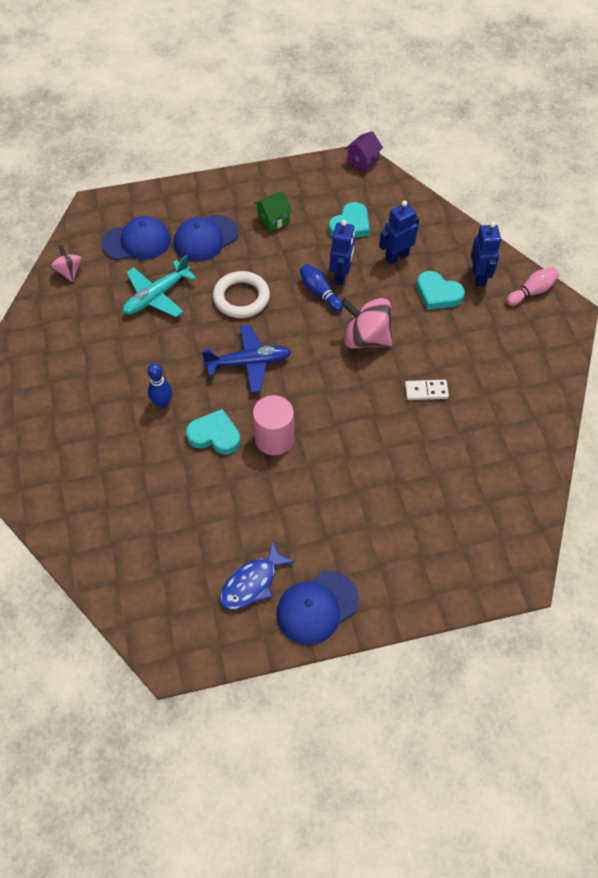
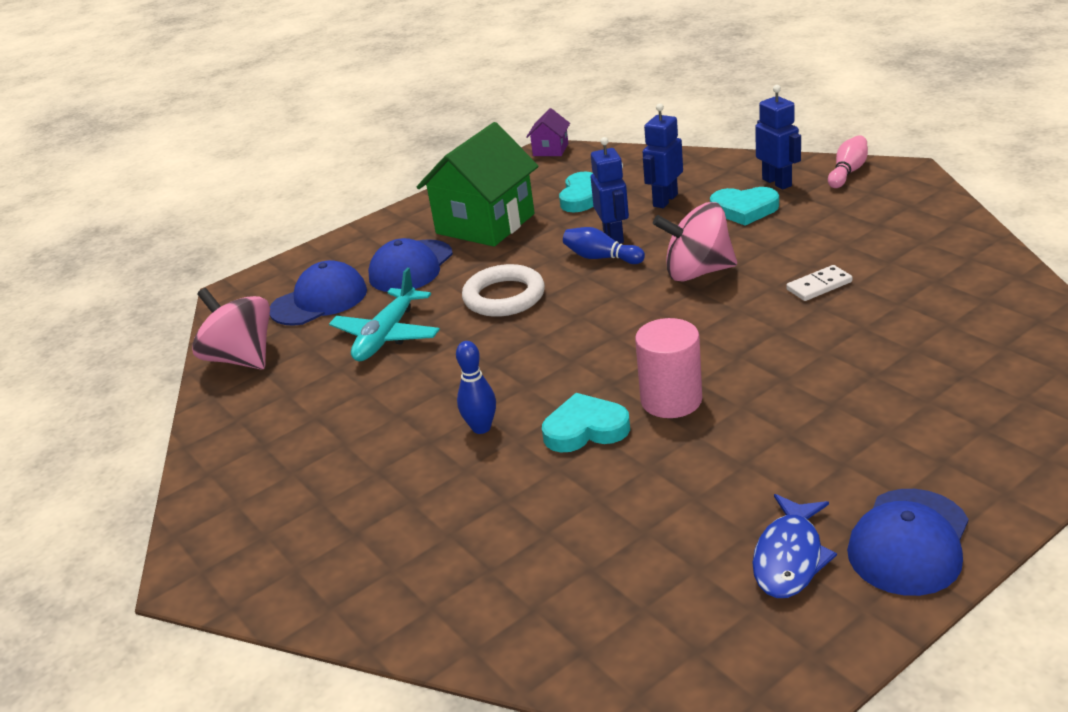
camera: 20 degrees left, 25 degrees down
pink spinning top [50,245,82,282] -> pink spinning top [192,288,270,370], size x1.77
blue plane [202,325,291,393] -> none
green house [254,192,292,231] -> green house [417,122,538,247], size x2.21

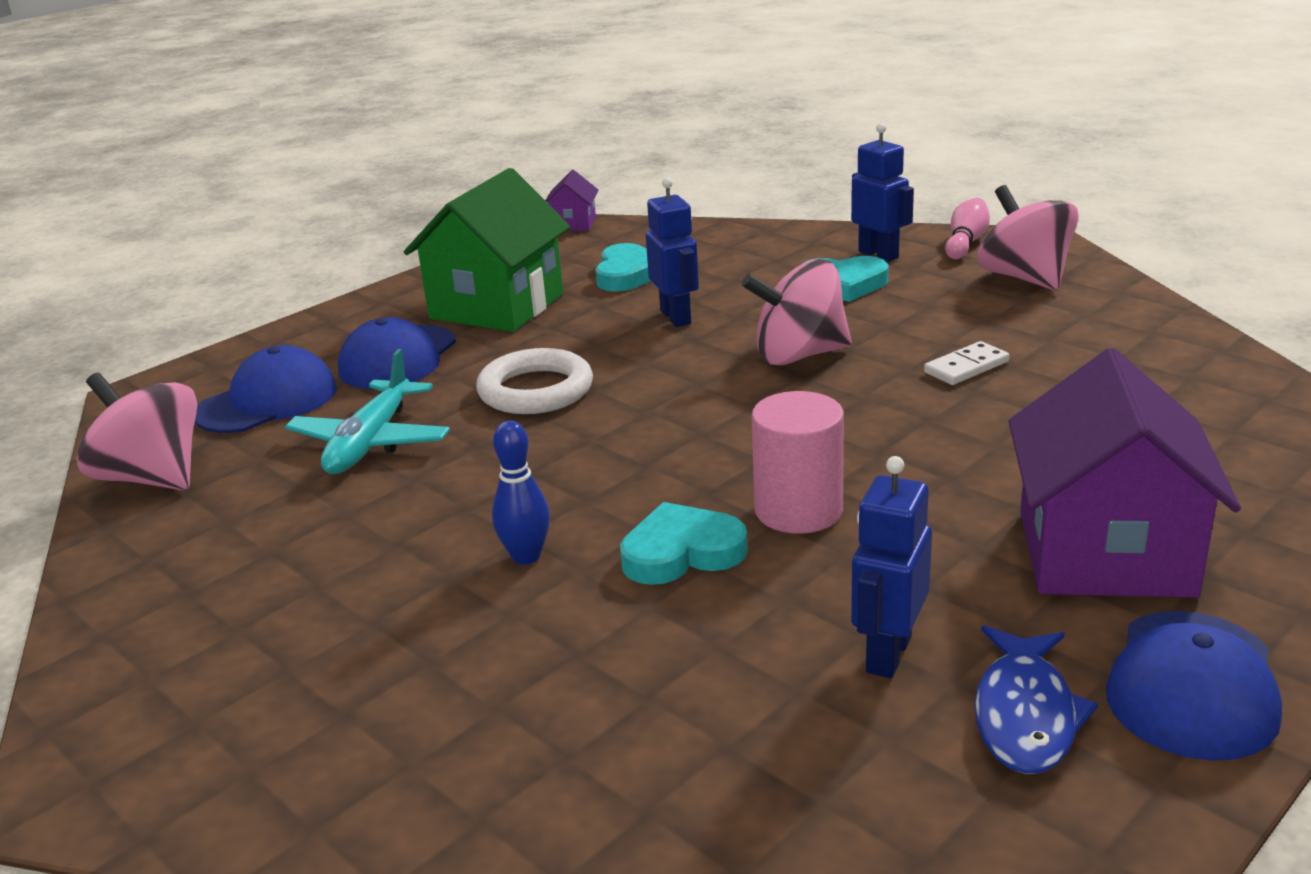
camera: 10 degrees left, 5 degrees down
blue bowling pin [563,227,645,264] -> none
blue robot [643,103,683,208] -> blue robot moved to [851,456,932,678]
none -> pink spinning top [977,185,1078,290]
none -> purple house [1009,348,1241,598]

